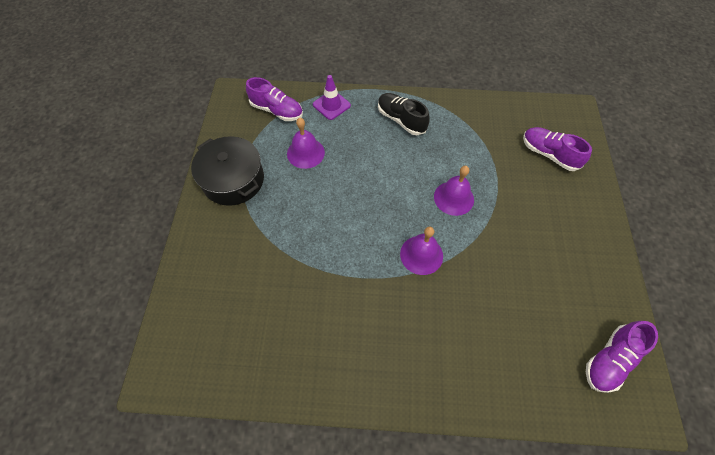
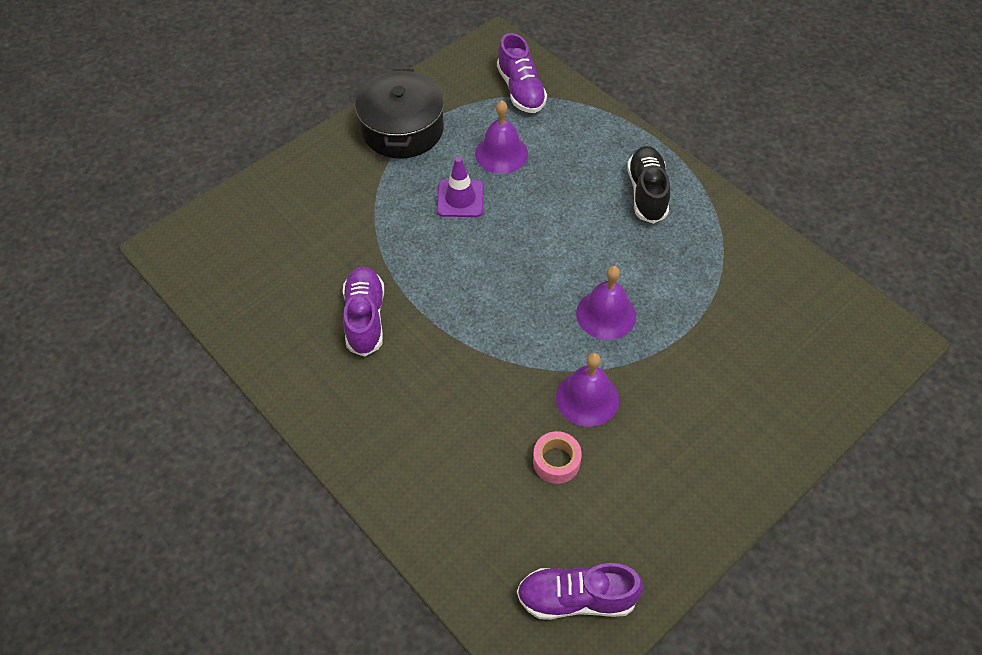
camera: 45 degrees right, 5 degrees down
purple traffic cone [313,75,351,120] -> purple traffic cone moved to [437,157,484,217]
purple bell [400,227,443,275] -> purple bell moved to [556,353,619,427]
purple shoe [523,127,592,171] -> purple shoe moved to [343,266,384,357]
none -> pink tape [533,431,582,484]

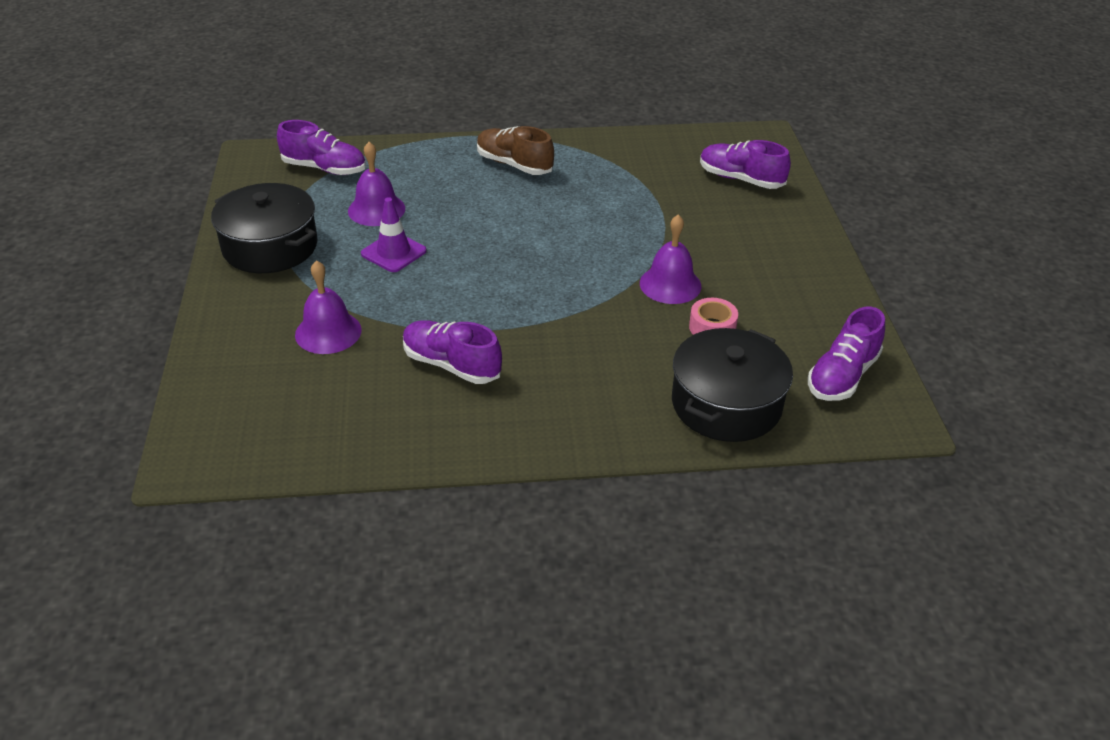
camera: 55 degrees left, 15 degrees down
purple bell [576,266,636,340] -> purple bell moved to [295,260,362,354]
black shoe [627,146,670,224] -> brown shoe [477,126,554,175]
none -> black pot [672,328,793,442]
none -> purple shoe [700,140,791,189]

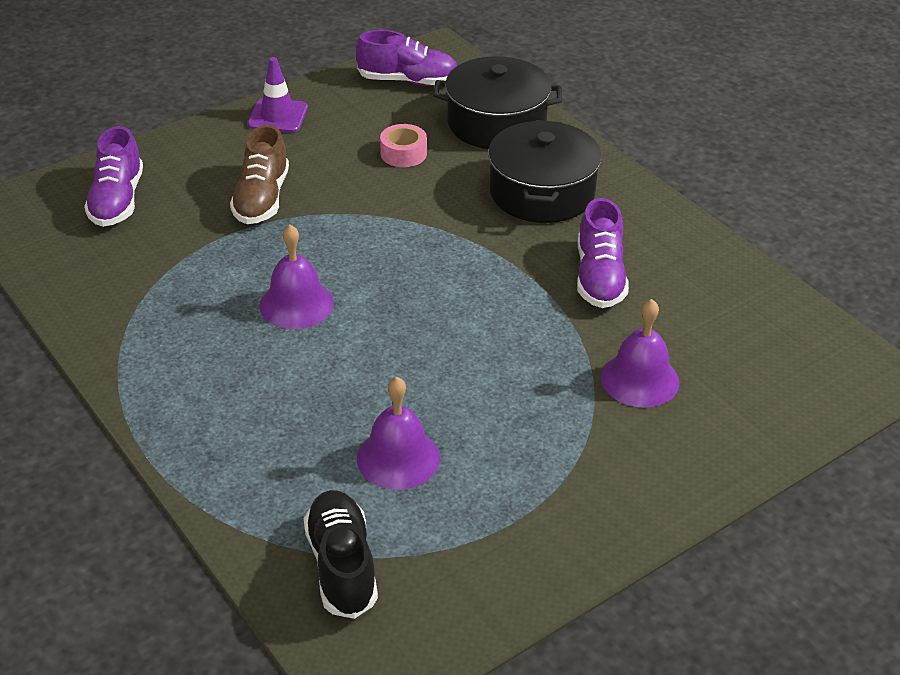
camera: 120 degrees left, 0 degrees up
black pot [211,183,318,273] -> black pot moved to [488,120,602,223]
purple shoe [277,120,366,175] -> black shoe [304,490,378,619]
purple traffic cone [361,197,427,272] -> purple traffic cone moved to [248,57,308,133]
brown shoe [477,126,554,175] -> brown shoe moved to [230,125,289,224]
purple bell [640,215,701,304] -> purple bell moved to [259,225,334,329]

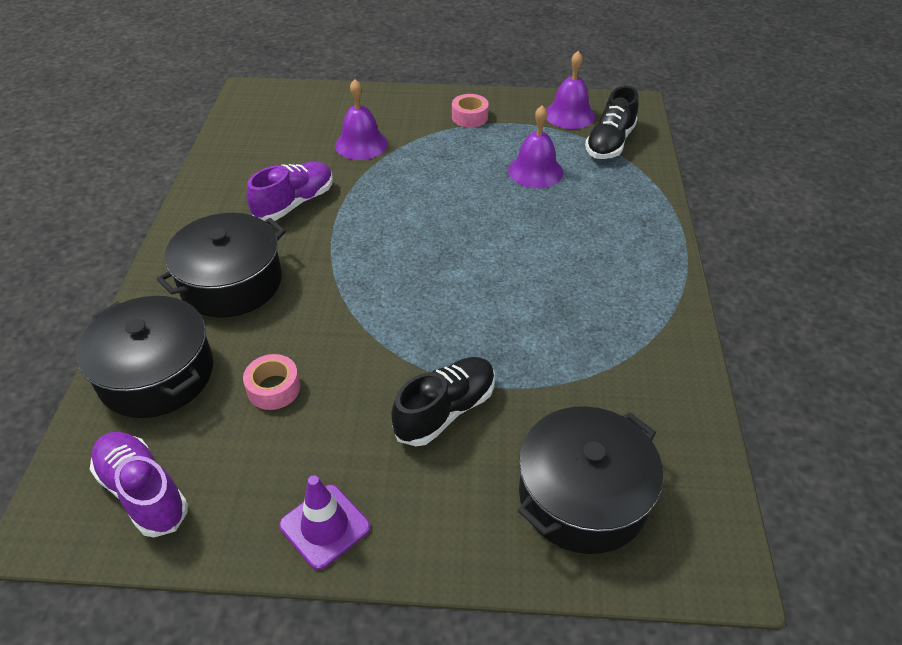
camera: 140 degrees left, 5 degrees up
purple shoe [84,126,143,227] -> black pot [518,406,663,554]
brown shoe [230,125,289,224] -> black shoe [391,357,495,446]
purple bell [259,225,334,329] -> purple bell moved to [546,51,595,129]
none -> pink tape [452,94,489,128]

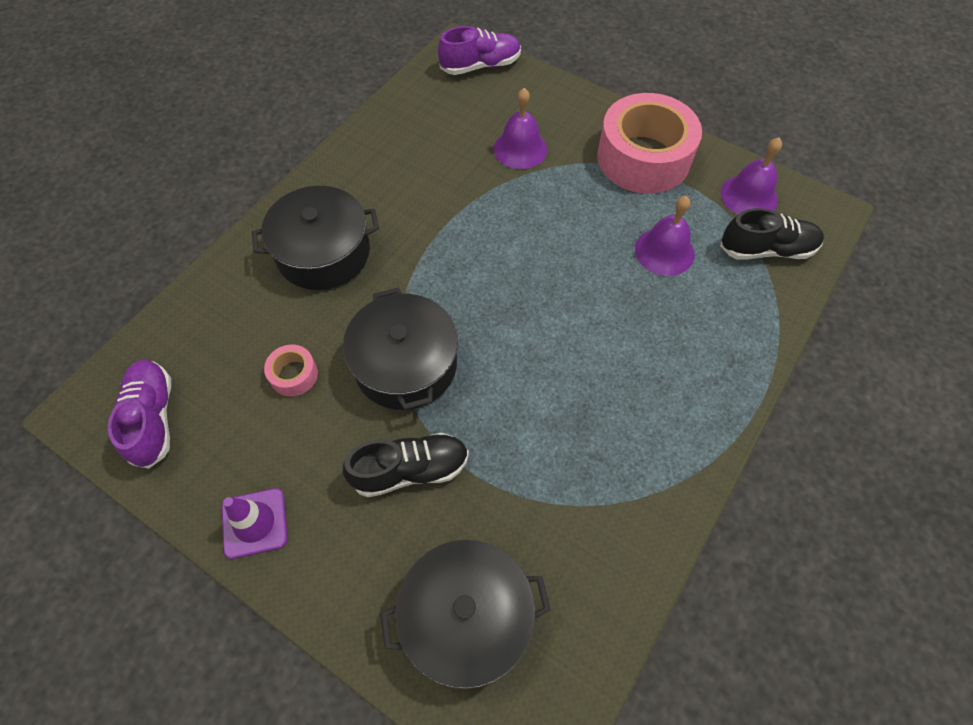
camera: 30 degrees right, 15 degrees up
black pot [76,296,213,418] -> black pot moved to [343,288,458,410]
purple shoe [247,162,333,221] -> purple shoe moved to [438,26,521,75]
pink tape [452,94,489,128] -> pink tape [597,93,702,194], size x2.37
black shoe [585,86,639,159] -> black shoe turned 150 degrees counterclockwise [720,208,824,259]

